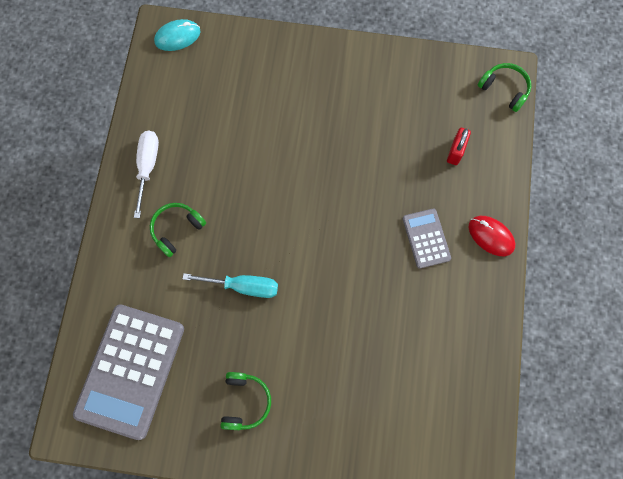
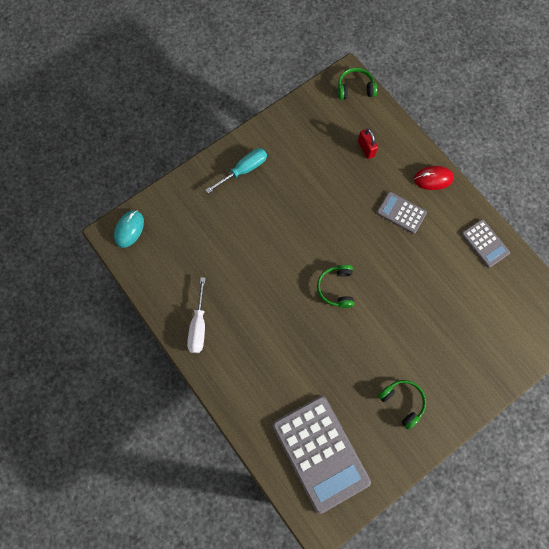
camera: 45 degrees left, 0 degrees up
white screwdriver [134,131,159,218] -> white screwdriver turned 135 degrees counterclockwise [187,277,206,353]
green headphones [150,203,206,257] -> green headphones moved to [317,265,354,308]
turquoise screwdriver [182,273,278,298] -> turquoise screwdriver moved to [206,148,267,194]
none -> grey calculator [461,219,510,268]

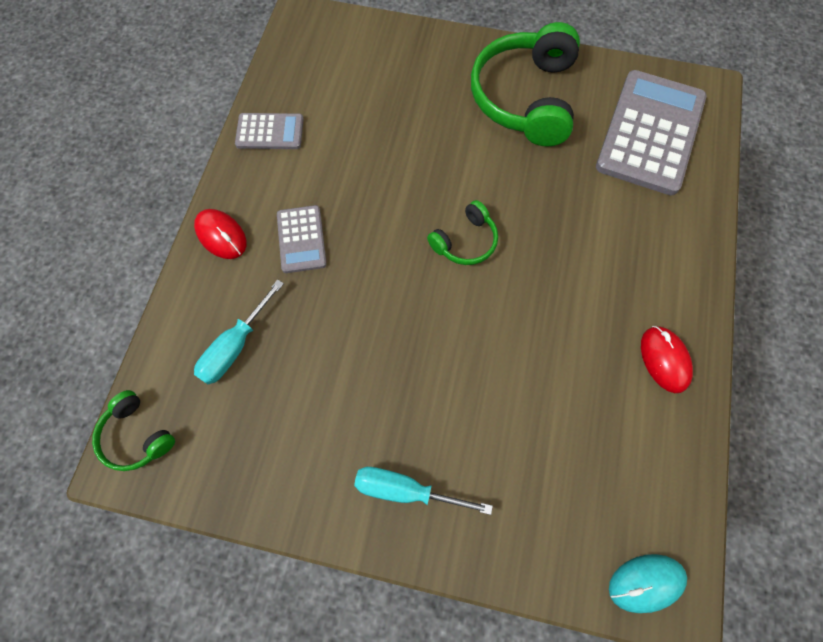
camera: 130 degrees left, 5 degrees down
white screwdriver [187,277,206,353] -> red mouse [641,326,693,393]
red padlock [358,129,378,159] -> turquoise screwdriver [194,279,284,384]
green headphones [378,380,426,429] -> green headphones [471,22,580,146], size x2.03
grey calculator [461,219,510,268] -> grey calculator turned 75 degrees clockwise [235,113,304,149]

